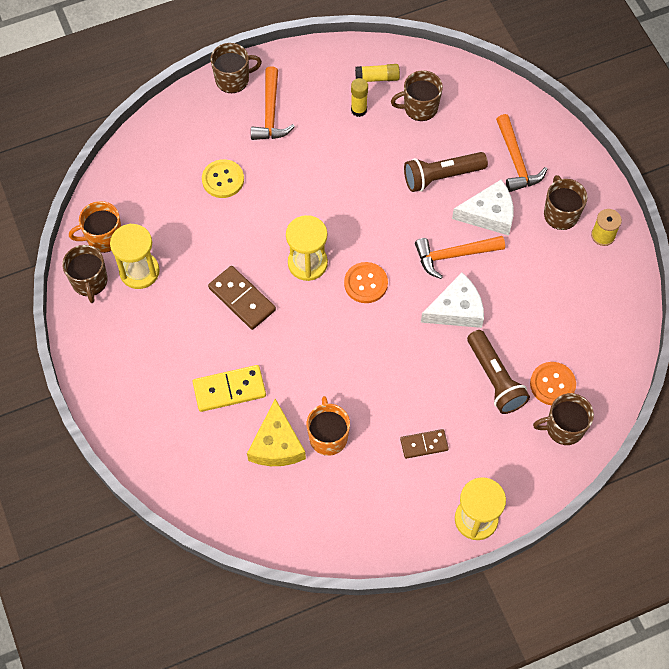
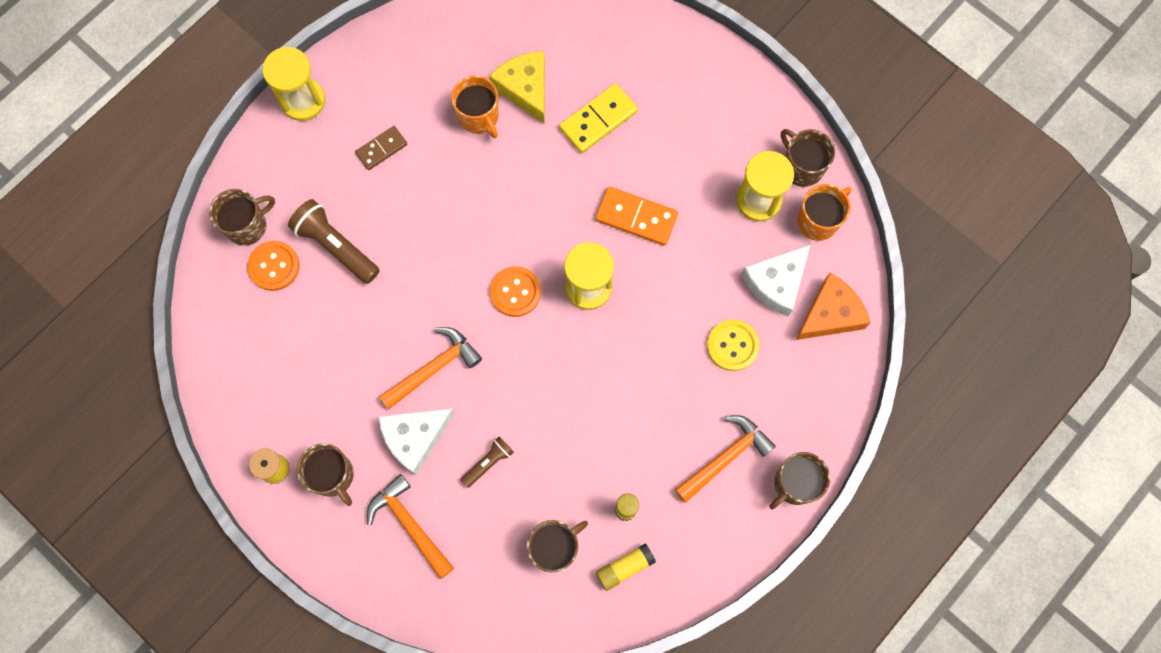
camera: 155 degrees right, 10 degrees up
brown domino [208,266,276,330] -> orange domino [595,186,678,246]
orange hammer [251,67,295,140] -> orange hammer turned 75 degrees clockwise [675,415,776,503]
brown flashlight [404,152,488,192] -> brown flashlight [461,436,514,488], size x0.56
white cheese [421,273,484,328] -> white cheese moved to [741,244,811,316]
none -> orange cheese [795,273,871,340]

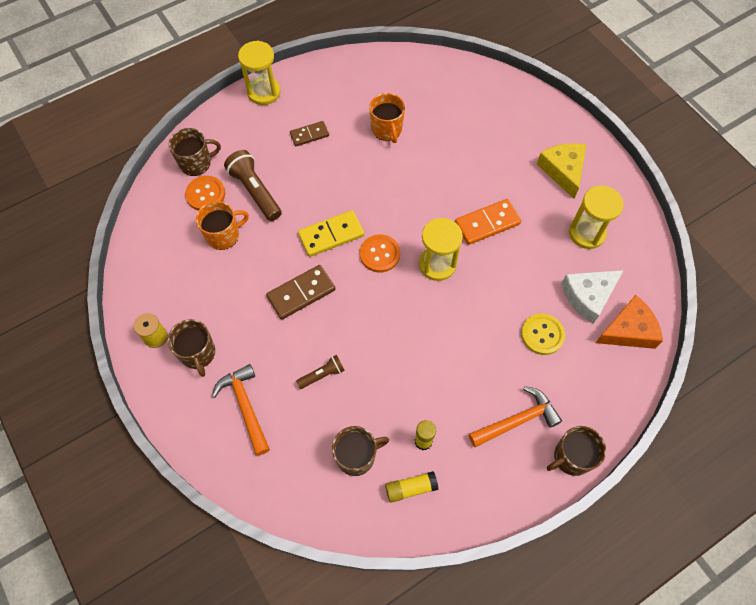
camera: 15 degrees right, 10 degrees down
white cheese [378,408,455,475] -> none
orange hammer [379,327,482,409] -> brown domino [266,265,336,320]
yellow cheese [489,51,545,123] -> yellow cheese moved to [537,143,586,199]
yellow domino [559,83,638,153] -> yellow domino moved to [298,210,364,257]
orange domino [595,186,678,246] -> orange domino turned 60 degrees counterclockwise [455,199,521,245]
brown mug [781,129,835,187] -> none
orange mug [797,184,852,241] -> orange mug moved to [196,201,249,250]

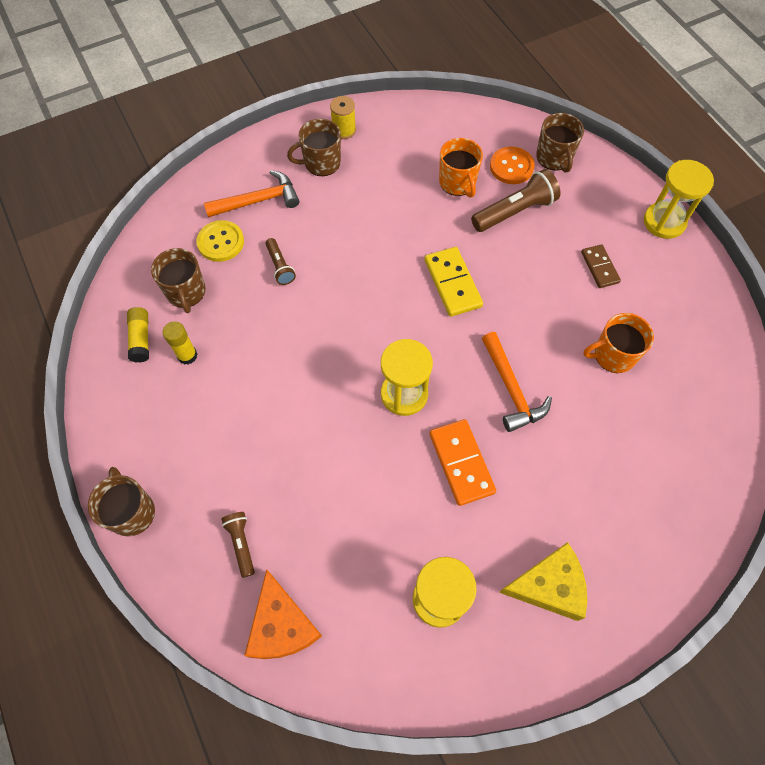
camera: 95 degrees right, 0 degrees up
brown domino [266,265,336,320] -> none
orange button [360,234,400,273] -> none
orange hammer [469,386,562,447] -> orange hammer moved to [482,332,552,432]
yellow button [521,313,565,355] -> yellow button moved to [197,220,244,262]
white cheese [561,270,624,324] -> none
none -> brown flashlight [221,512,255,578]

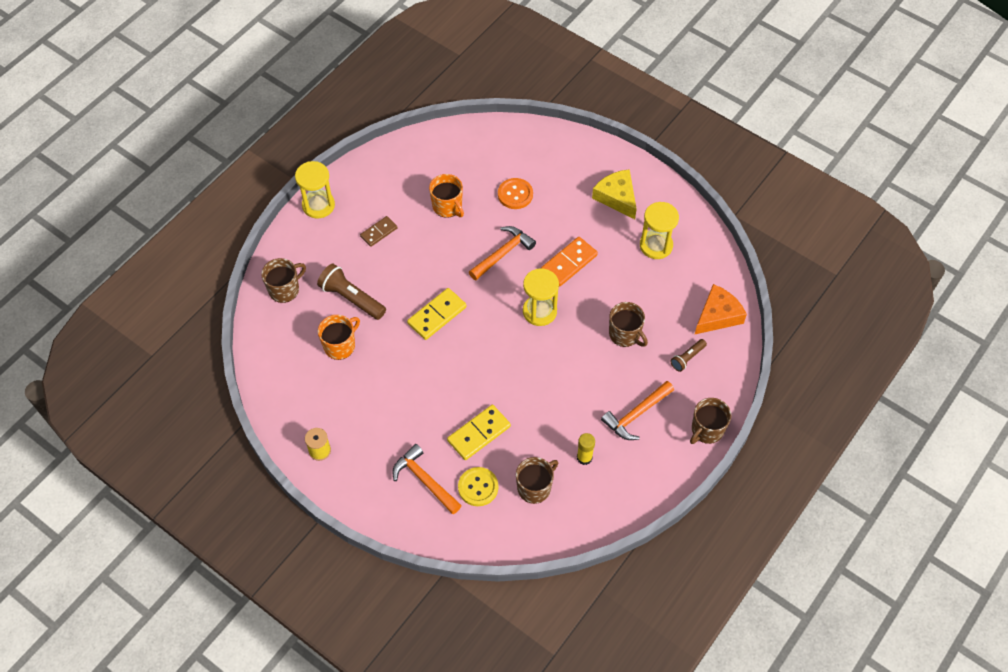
camera: 115 degrees left, 5 degrees down
yellow glue stick [127,307,149,363] -> none
brown flashlight [265,238,296,285] -> yellow domino [447,405,511,460]
brown mug [287,119,341,176] -> brown mug moved to [609,302,648,347]
orange button [490,147,535,184] -> orange button moved to [498,178,533,209]
none -> orange hammer [601,381,674,440]

